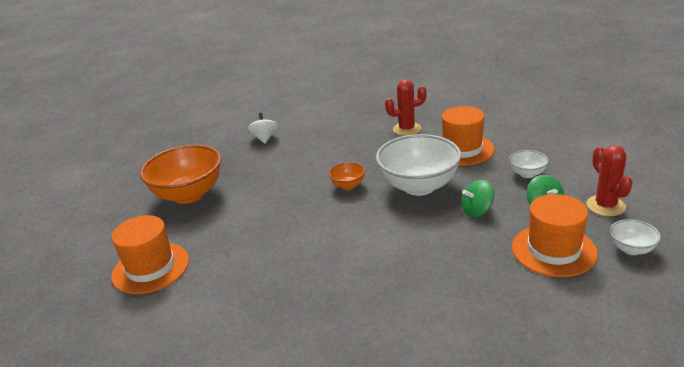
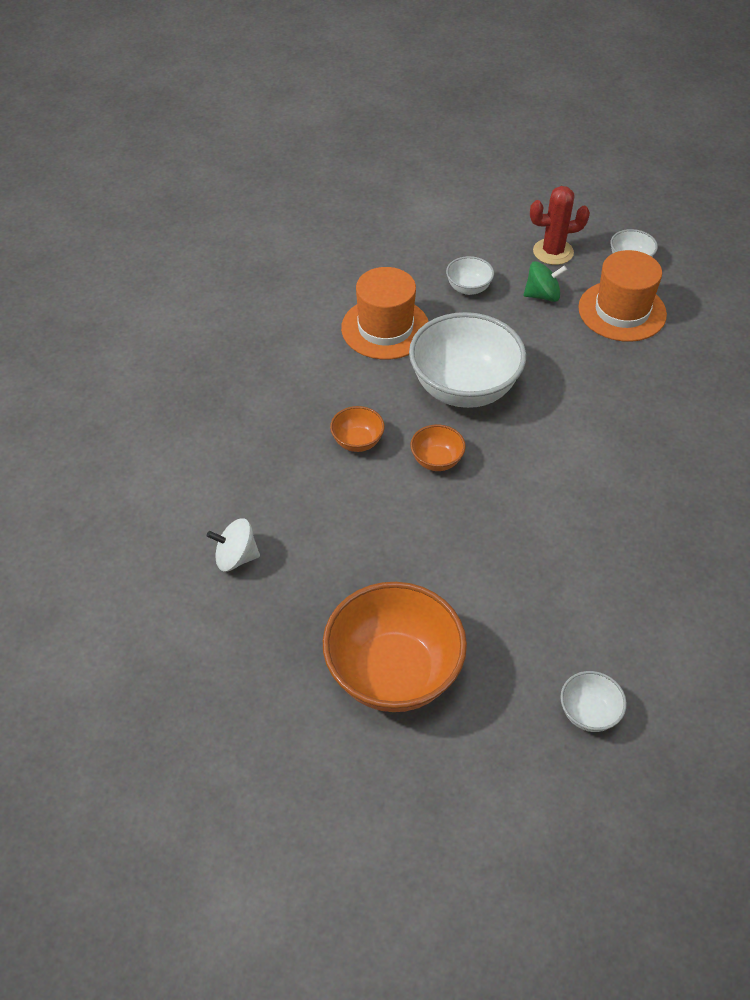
camera: 85 degrees left, 20 degrees up
orange hat [111,215,189,294] -> white bowl [560,671,627,732]
red cactus [385,79,427,136] -> none
green spinning top [461,180,494,217] -> none
none -> orange bowl [330,406,385,452]

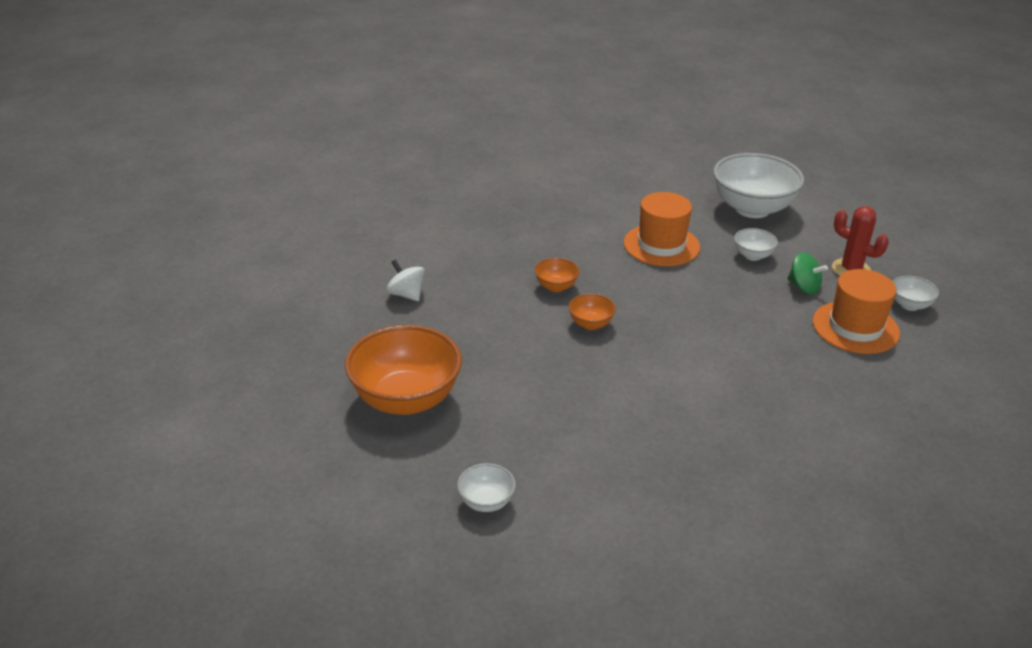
camera: 45 degrees right, 15 degrees down
white bowl [409,312,526,408] -> white bowl moved to [713,153,804,218]

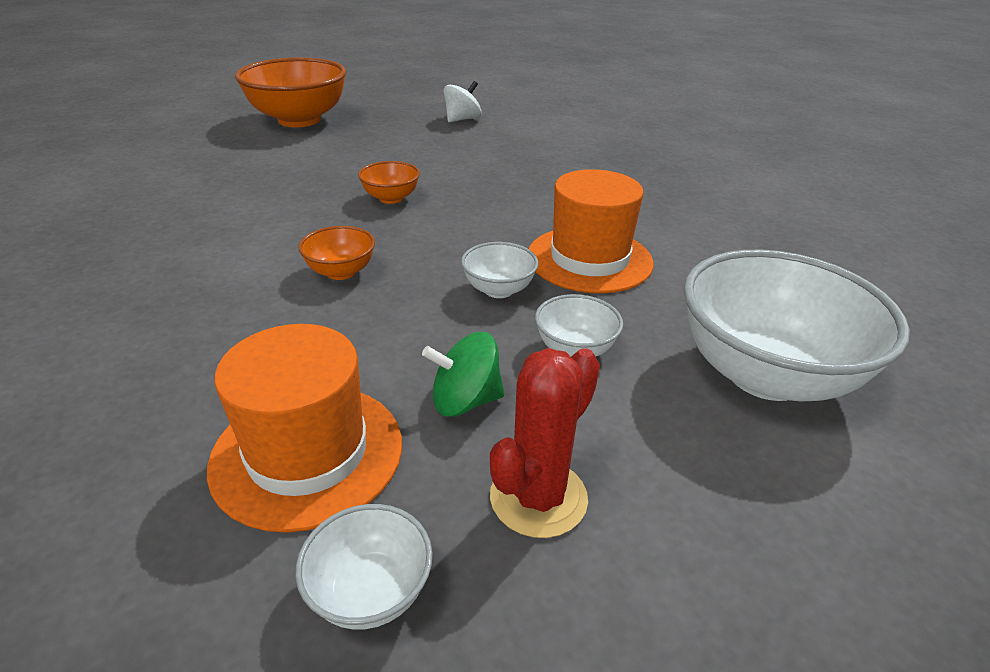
camera: 90 degrees right, 0 degrees up
white bowl [457,463,516,512] -> white bowl moved to [461,242,538,298]
orange bowl [534,258,580,292] -> orange bowl moved to [298,226,375,280]
green spinning top [787,252,828,294] -> green spinning top turned 45 degrees clockwise [422,332,504,417]

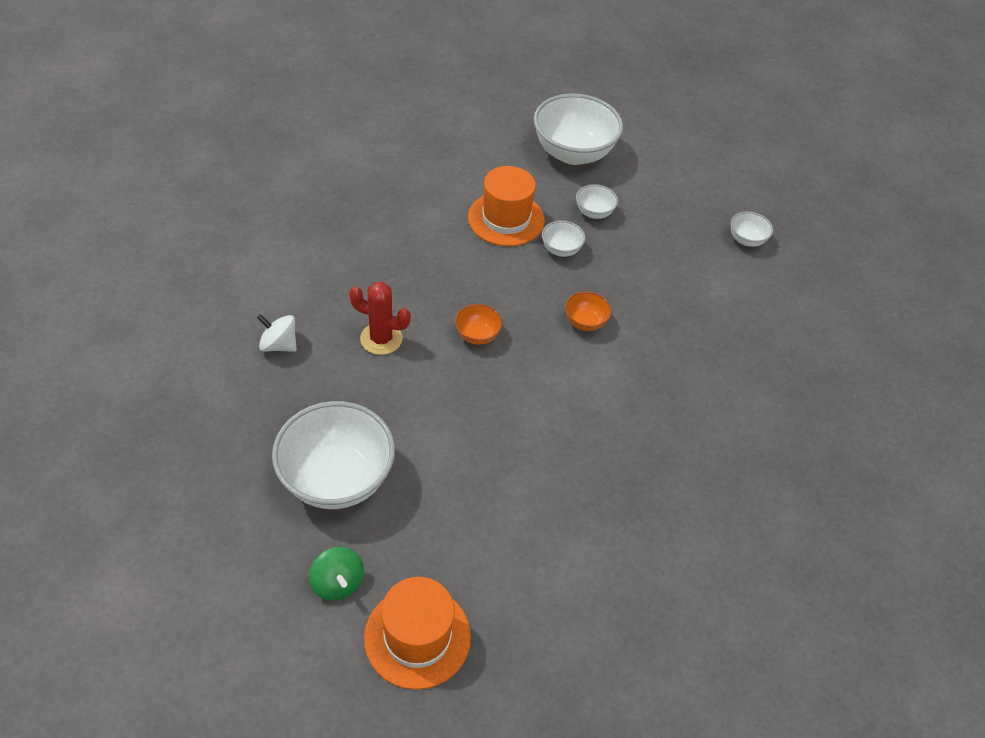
camera: 115 degrees left, 15 degrees up
orange hat [207,324,402,533] -> orange hat moved to [364,577,471,690]
orange bowl [235,57,346,127] -> white bowl [272,401,395,509]
green spinning top [422,332,504,417] -> green spinning top moved to [309,547,364,601]
red cactus [490,348,600,538] -> red cactus moved to [349,282,411,355]

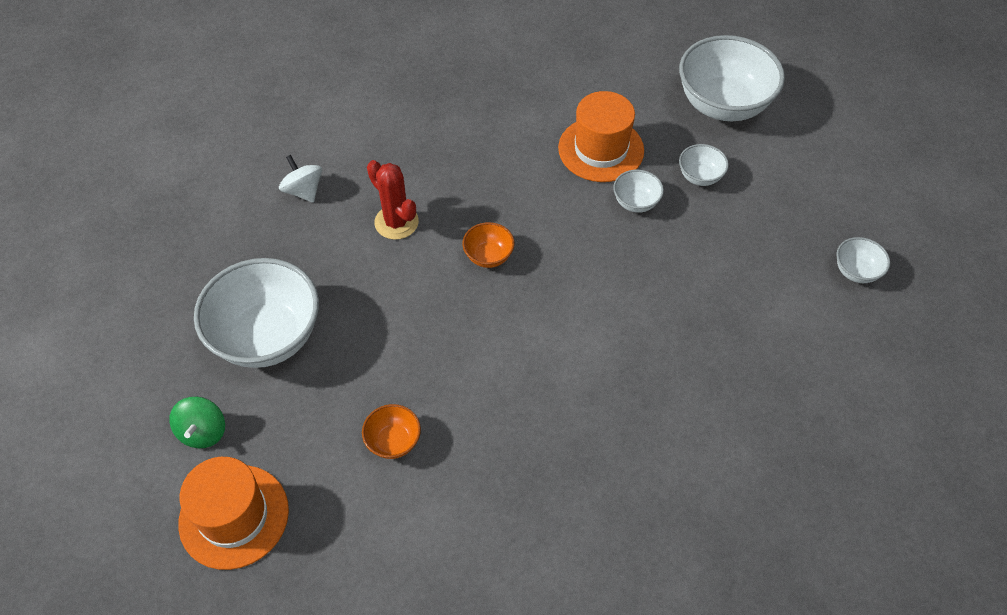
camera: 35 degrees right, 5 degrees up
orange bowl [565,291,612,331] -> orange bowl moved to [362,404,421,459]

